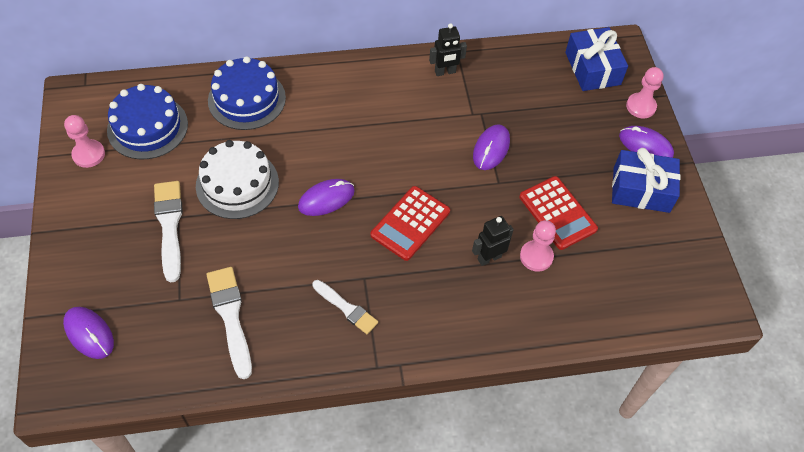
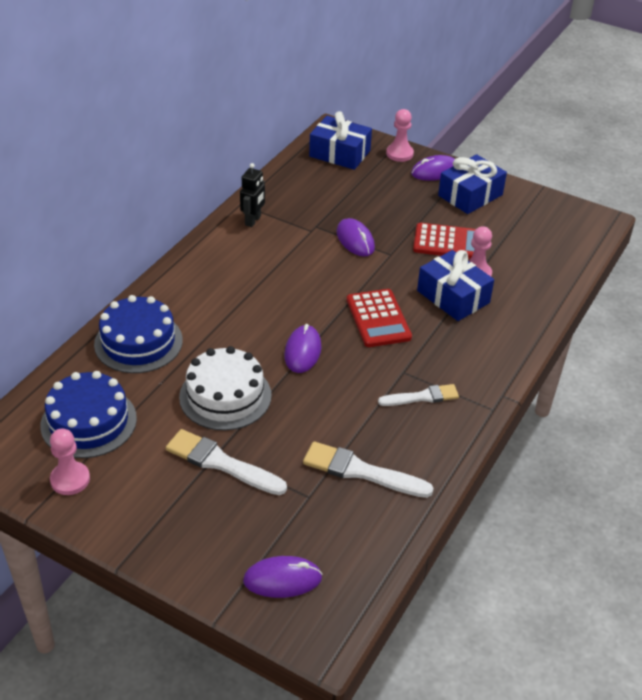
camera: 50 degrees left, 15 degrees down
black robot [472,216,514,266] -> blue gift [417,250,494,321]

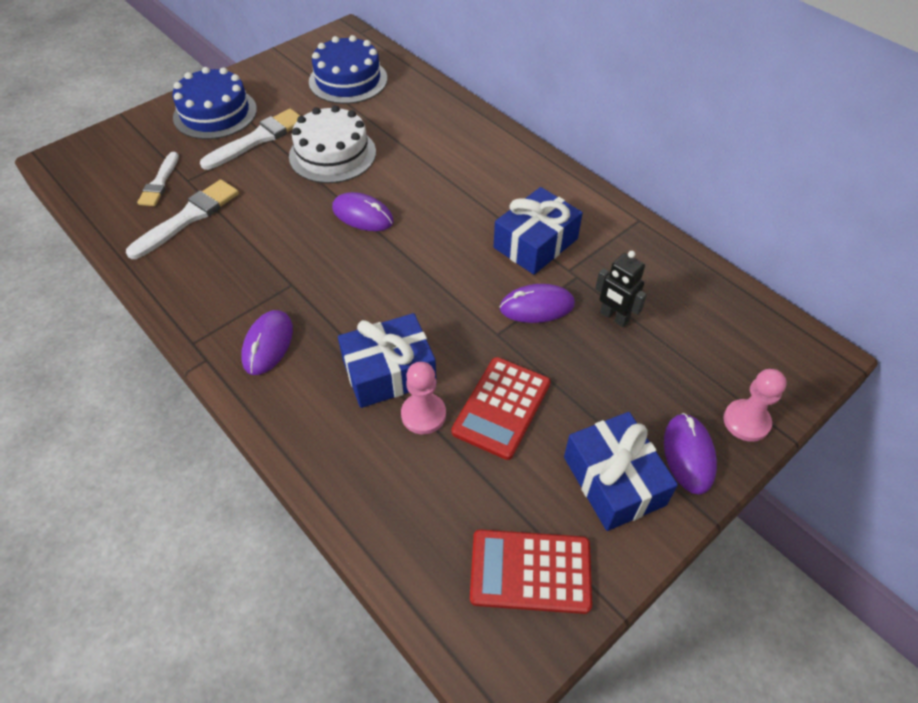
camera: 110 degrees right, 10 degrees up
pink pawn [50,428,90,495] -> none
blue cake [94,295,183,373] -> blue cake moved to [172,67,257,139]
black robot [240,163,265,227] -> black robot moved to [595,251,647,327]
purple mouse [243,556,322,598] -> purple mouse moved to [241,310,293,375]
blue gift [309,111,372,170] -> blue gift moved to [494,187,583,275]
red calculator [347,289,412,347] -> red calculator moved to [470,529,592,614]
white brush [378,384,459,406] -> white brush moved to [137,152,179,206]

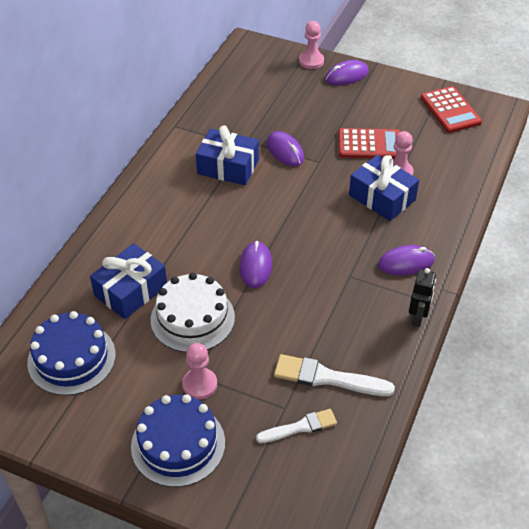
camera: 115 degrees left, 5 degrees down
white brush [200,109,300,170] -> pink pawn [182,343,217,400]
blue gift [564,412,678,531] -> blue gift moved to [90,243,167,319]
black robot [595,251,647,327] -> black robot moved to [409,268,436,327]

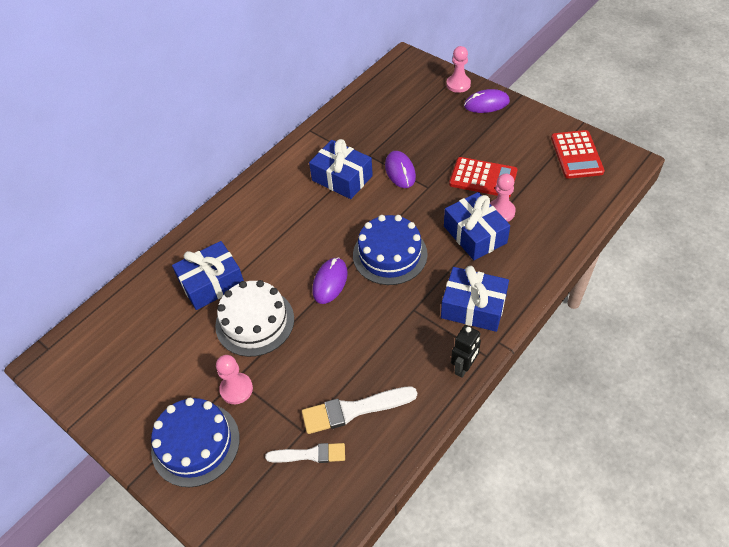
camera: 20 degrees right, 5 degrees up
blue cake [27,311,116,396] -> blue cake moved to [353,215,428,285]
white brush [274,354,395,396] -> white brush turned 45 degrees counterclockwise [302,386,417,434]
purple mouse [378,245,435,275] -> blue gift [441,266,509,332]

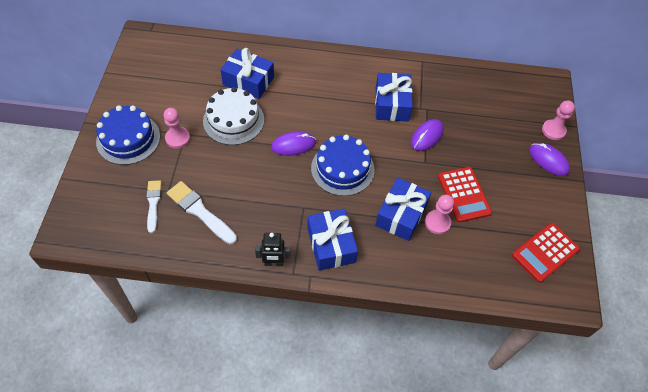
camera: 50 degrees right, 5 degrees up
white brush [265,443,345,463] -> white brush turned 150 degrees counterclockwise [146,180,161,233]

